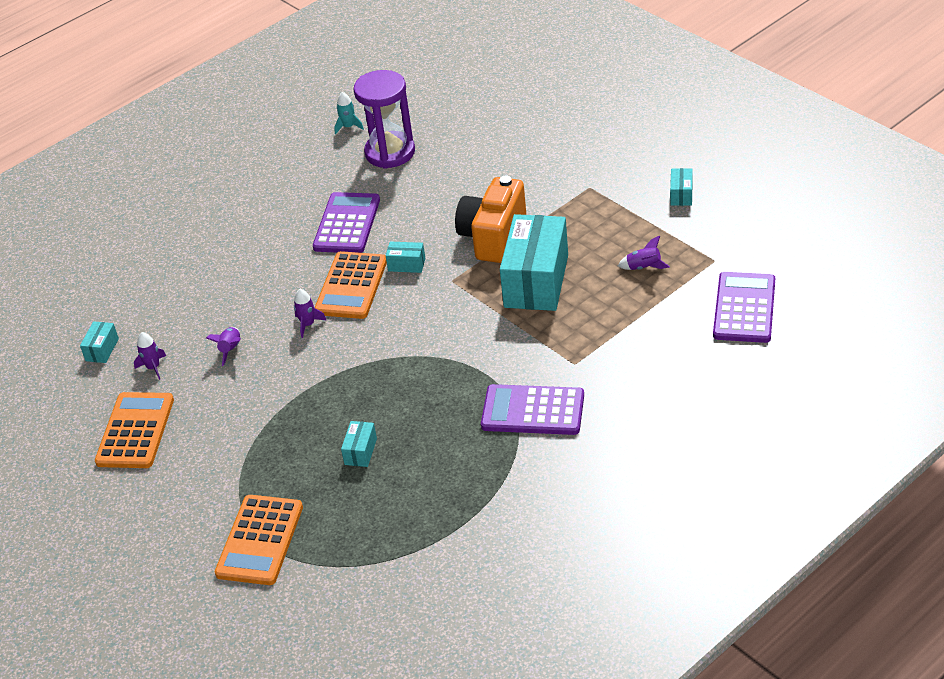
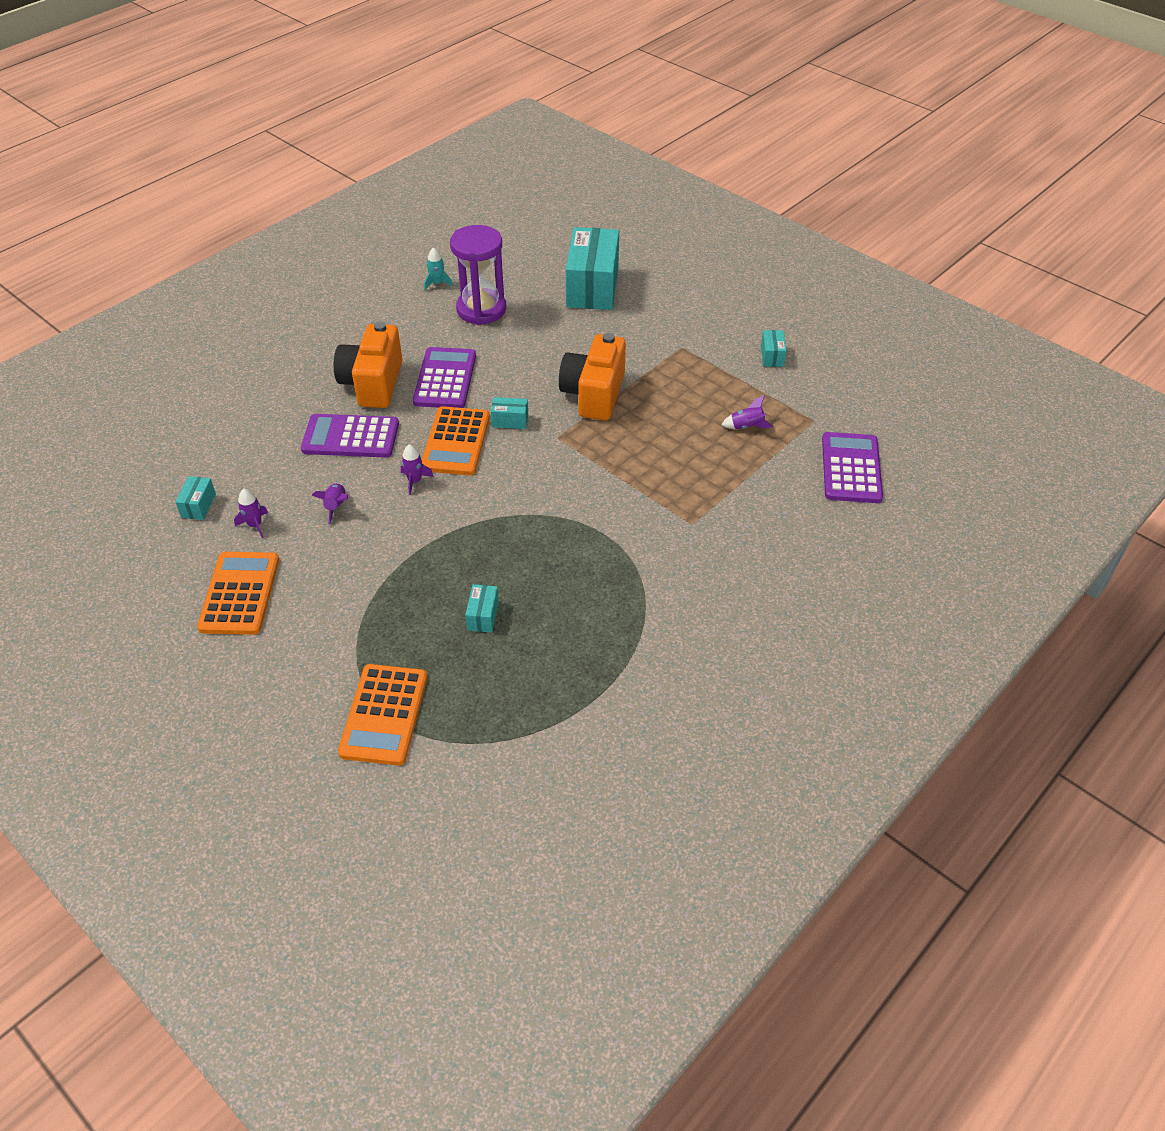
camera: 10 degrees left, 5 degrees up
purple calculator [481,384,584,435] -> purple calculator moved to [301,414,399,458]
turquoise box [500,214,568,311] -> turquoise box moved to [566,227,619,310]
none -> orange camera [334,321,402,408]

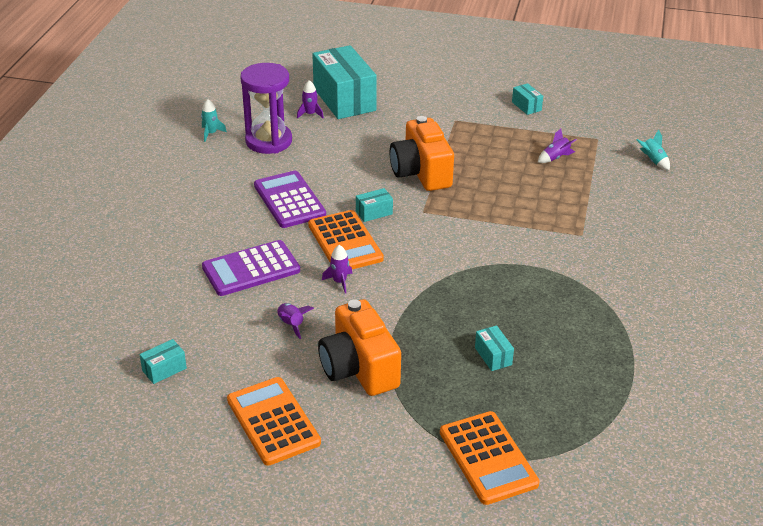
camera: 30 degrees left, 10 degrees down
turquoise box [175,476,216,520] -> turquoise box turned 75 degrees clockwise [140,339,187,384]
purple rocket [234,489,268,538] -> purple rocket moved to [297,80,324,119]
orange camera [334,321,402,408] -> orange camera moved to [318,299,401,396]
purple calculator [822,432,883,503] -> turquoise rocket [637,130,670,170]

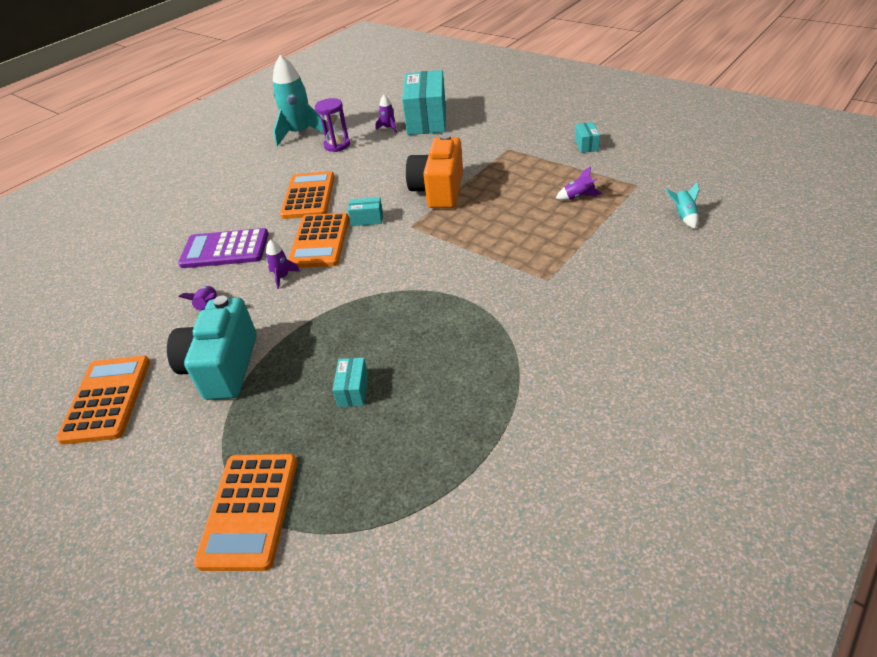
camera: 30 degrees right, 5 degrees up
turquoise box [140,339,187,384] -> none
turquoise rocket [201,99,227,142] -> turquoise rocket [273,55,324,146], size x2.25
purple hourglass [240,63,292,154] -> purple hourglass [315,98,350,152], size x0.64
purple calculator [254,171,326,228] -> orange calculator [280,171,335,219]
orange camera [318,299,401,396] -> turquoise camera [167,296,257,400]

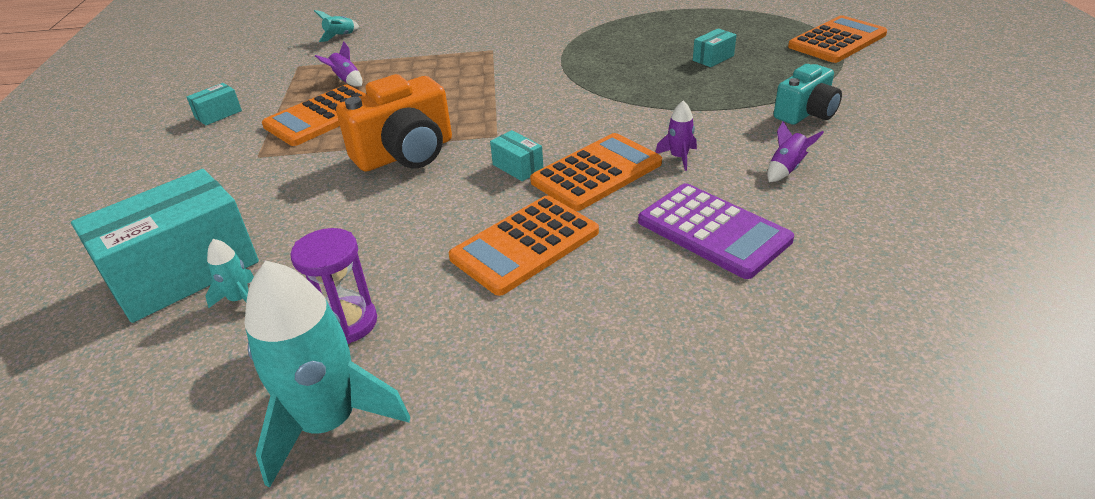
camera: 135 degrees left, 5 degrees down
orange calculator [56,356,150,445] -> orange calculator moved to [262,85,366,146]
turquoise camera [167,296,257,400] -> turquoise camera [774,64,842,125], size x0.64
purple rocket [375,95,397,133] -> turquoise rocket [205,239,254,308]

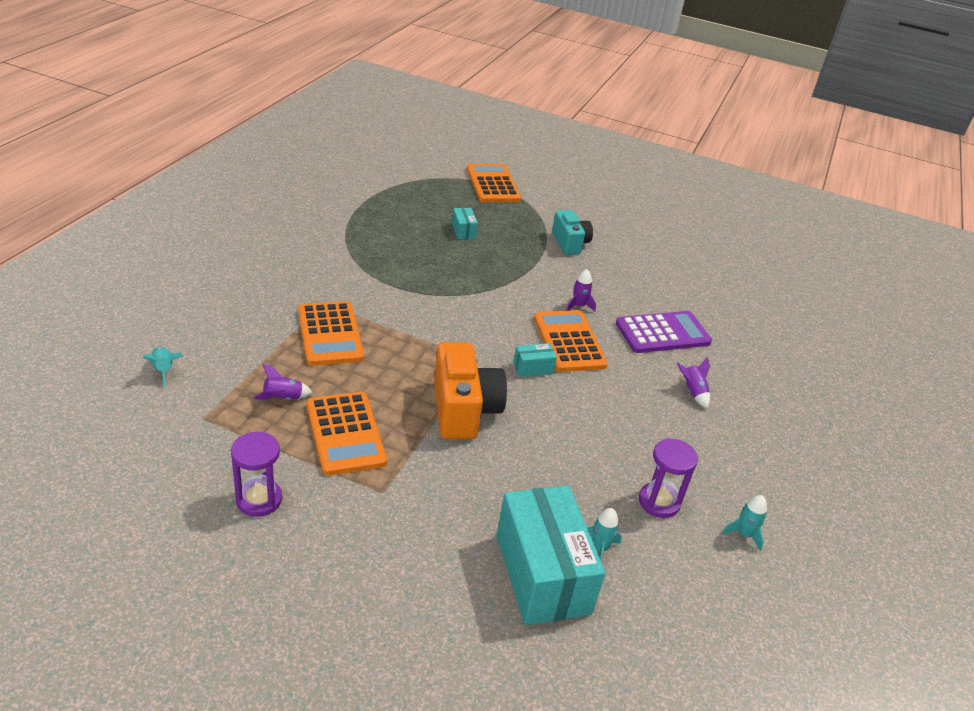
camera: 70 degrees left, 0 degrees up
turquoise box [187,83,242,125] -> purple hourglass [231,432,282,517]
turquoise rocket [245,261,410,488] -> turquoise rocket [722,495,767,551], size x0.44
orange calculator [449,196,599,296] -> orange calculator moved to [298,301,364,366]
purple rocket [767,121,824,182] -> purple rocket moved to [677,357,710,408]

